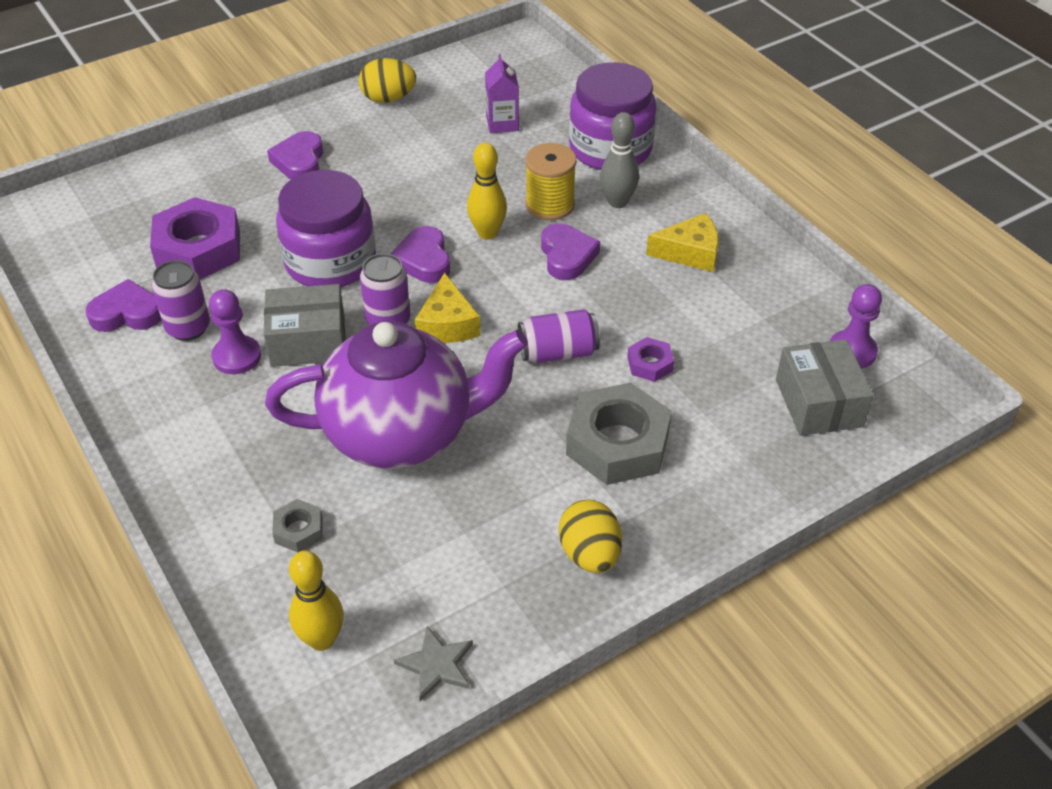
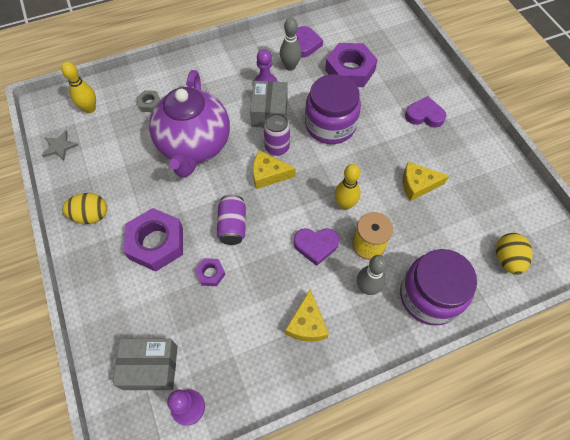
camera: 100 degrees right, 15 degrees up
purple can [152,260,210,341] -> grey bowling pin [280,17,301,71]
yellow egg [359,58,416,103] -> yellow egg moved to [496,233,533,275]
purple heart [391,226,450,283] -> none
purple carton [485,54,519,133] -> none
grey nut [566,383,672,485] -> purple nut [124,208,183,272]
none -> yellow cheese [403,162,449,201]

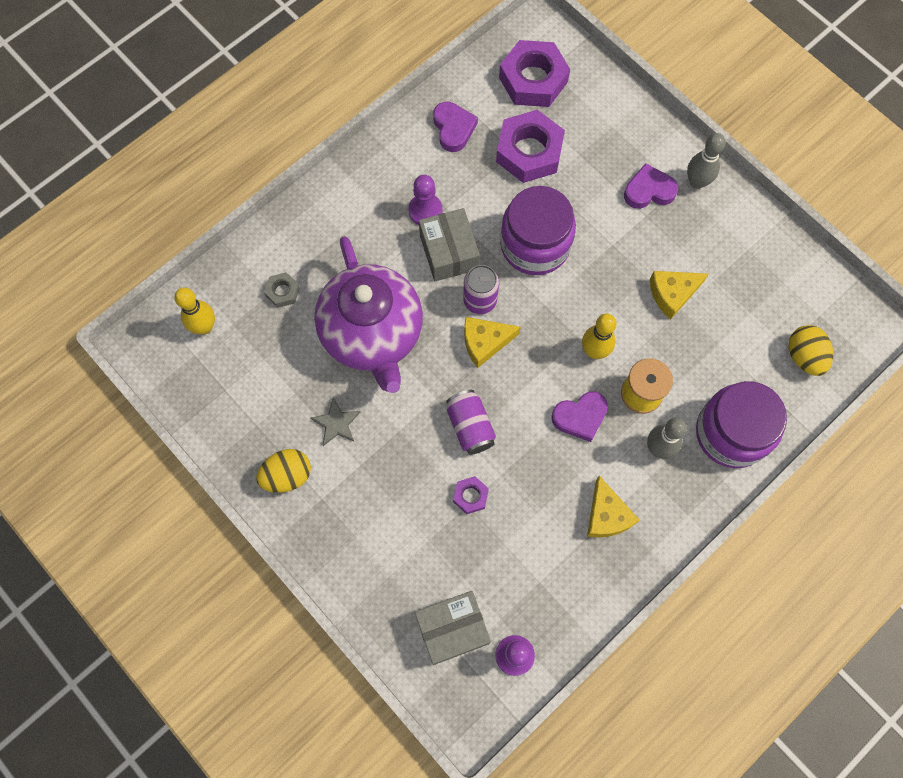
camera: 20 degrees left, 10 degrees up
grey star [42,131,79,161] -> grey star moved to [311,397,361,446]
purple nut [124,208,183,272] -> purple nut moved to [499,40,570,107]
grey bowling pin [280,17,301,71] -> grey bowling pin moved to [687,133,726,189]

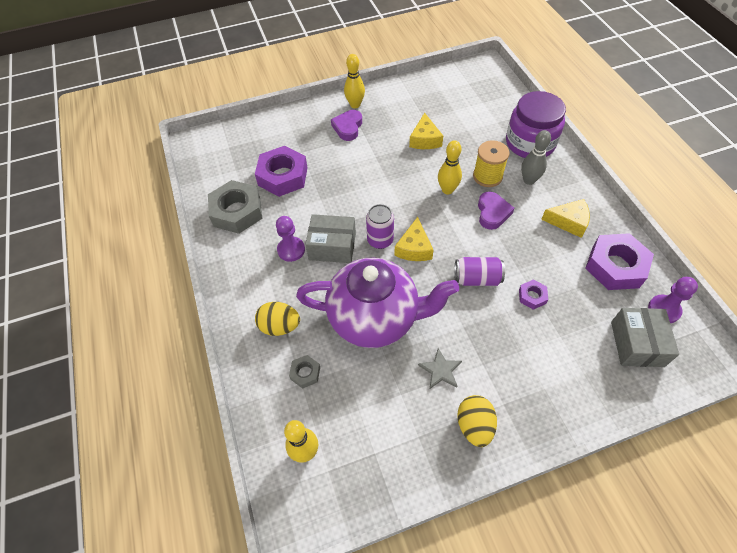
camera: 65 degrees left, 15 degrees down
purple heart [433,102,478,152] -> grey nut [208,180,262,234]
purple nut [499,40,570,107] -> purple nut moved to [585,233,654,290]
purple jar [500,186,576,275] -> none
grey bowling pin [687,133,726,189] -> yellow bowling pin [344,54,365,108]
yellow egg [789,325,833,376] -> yellow egg moved to [255,302,300,336]

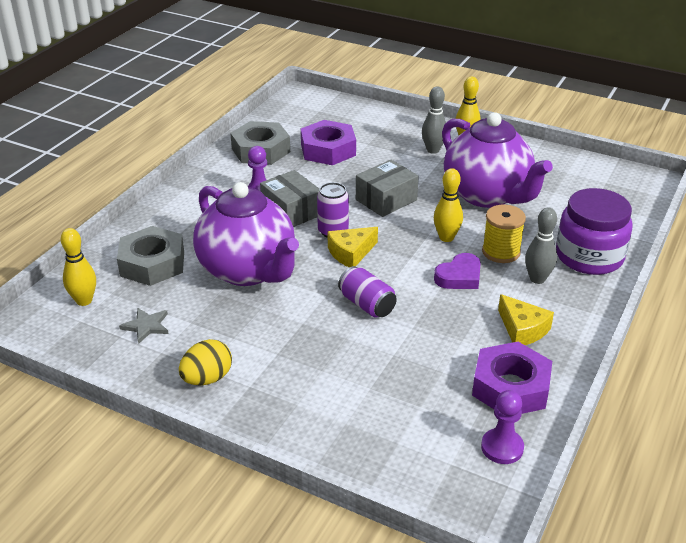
camera: 45 degrees right, 20 degrees down
yellow egg [255,302,300,336] -> none
grey nut [289,355,320,389] -> grey nut [117,226,184,286], size x2.13
purple heart [331,110,362,141] -> grey bowling pin [422,86,446,154]
yellow cheese [409,113,443,149] -> purple teapot [442,112,553,208]
grey star [418,348,462,389] -> grey star moved to [119,308,169,344]
purple nut [519,280,548,310] -> none
grey box [611,308,679,367] -> grey box moved to [356,160,419,217]

